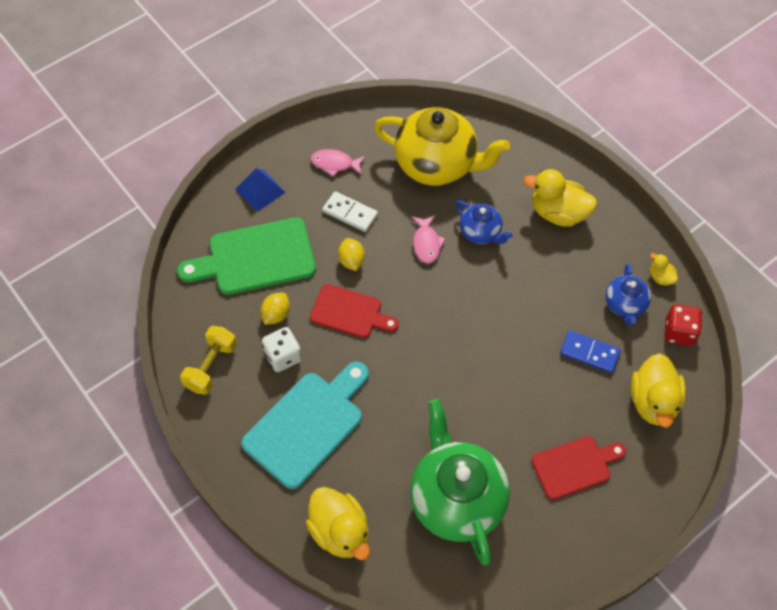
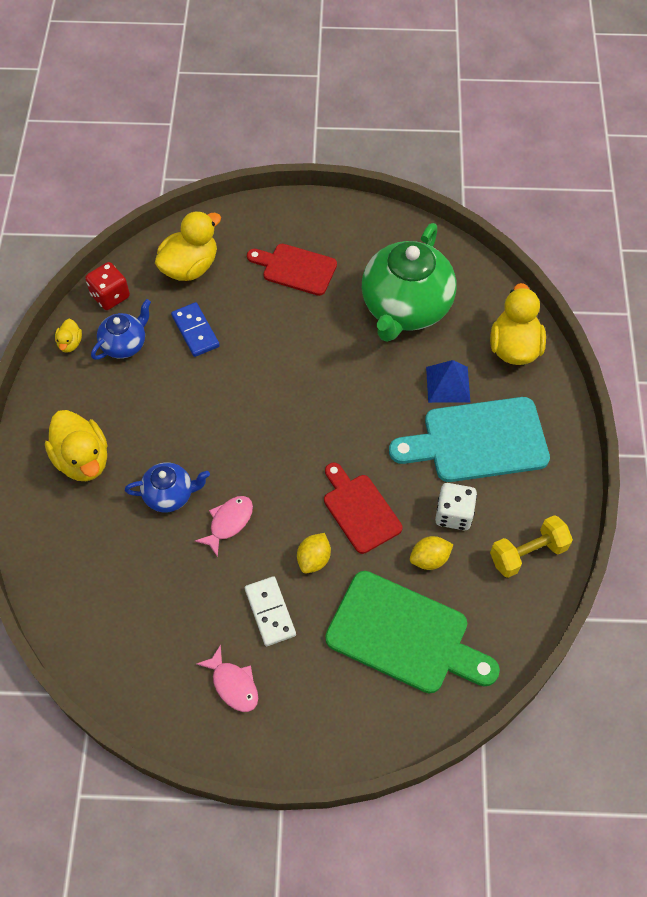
camera: 140 degrees left, 0 degrees up
blue pyramid [236,168,286,212] -> blue pyramid moved to [426,360,470,403]
yellow teapot [374,107,510,186] -> none
blue teapot [455,201,513,244] -> blue teapot turned 90 degrees clockwise [125,462,210,512]

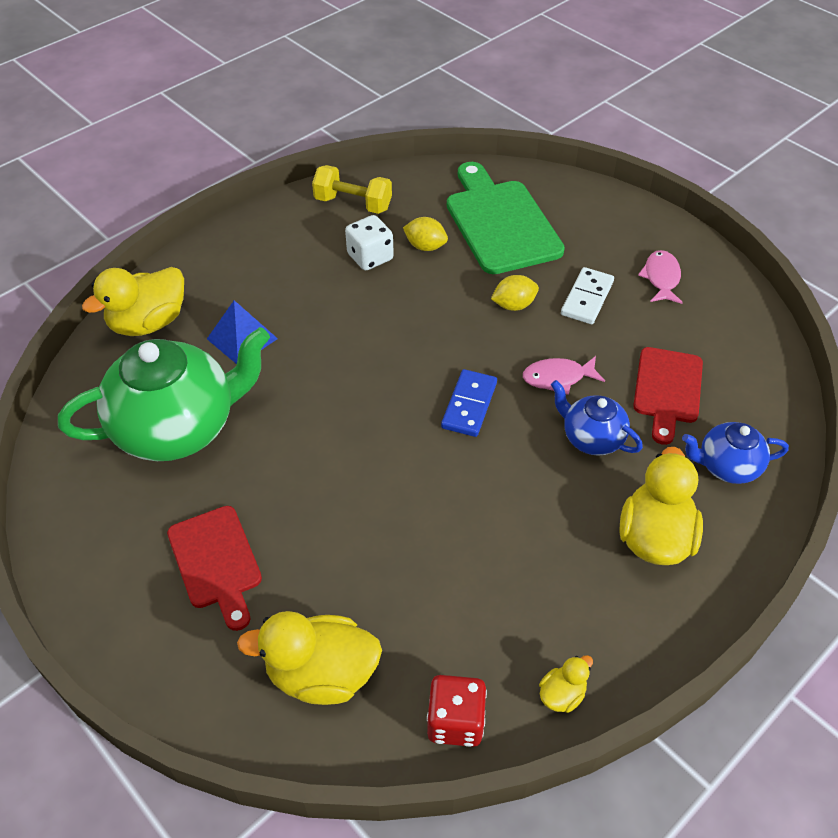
camera: 135 degrees left, 10 degrees down
blue teapot [91,299,151,360] -> blue teapot moved to [682,422,789,484]
blue domino [171,302,220,357] -> blue domino moved to [441,369,497,437]
red cutting board [324,463,402,554] -> red cutting board moved to [633,347,703,445]
turquoise cutting board [389,397,550,482] -> none

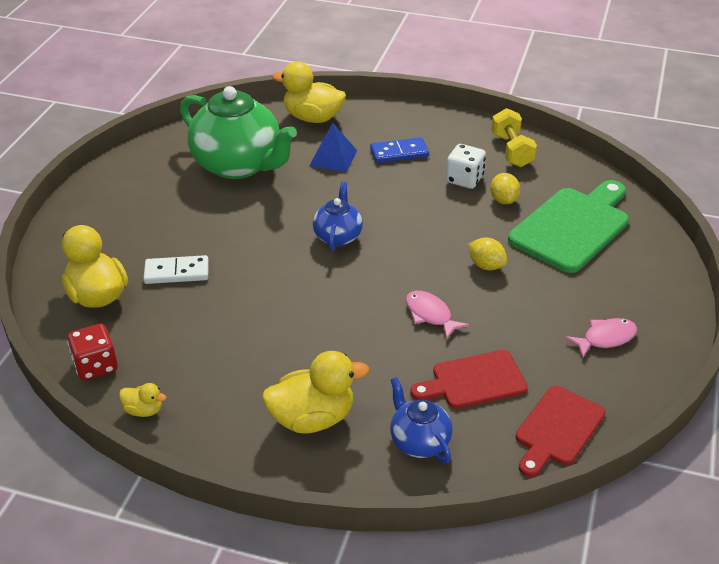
camera: 60 degrees right, 10 degrees down
red cutting board [167,506,262,631] -> red cutting board moved to [516,386,605,477]
blue domino [441,369,497,437] -> blue domino moved to [370,137,429,163]
blue teapot [551,380,643,456] -> blue teapot moved to [313,182,363,250]
white domino [561,267,614,324] -> white domino moved to [143,255,209,284]

